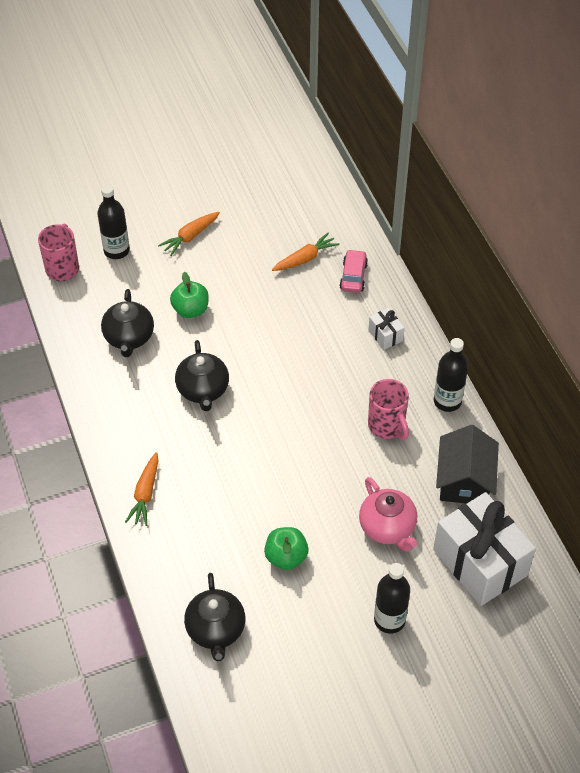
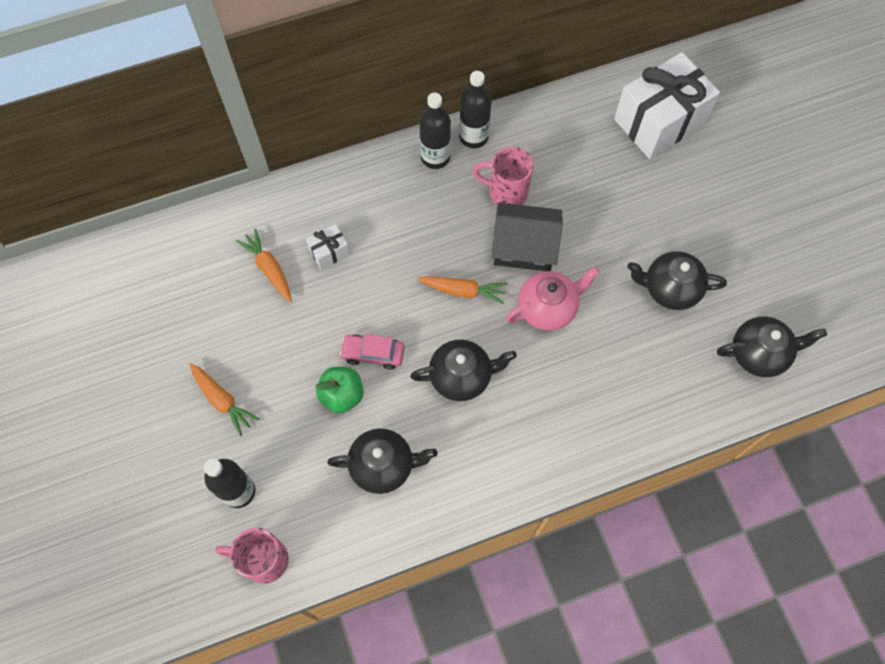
camera: 90 degrees left, 15 degrees up
orange carrot [125,452,158,526] -> orange carrot moved to [417,276,507,304]
green apple [264,527,309,570] -> black teapot [628,251,727,310]
pink car [339,249,368,293] -> pink car moved to [340,334,405,370]
pink teapot [359,477,417,552] -> pink teapot moved to [505,267,600,331]
white gift [368,308,405,350] -> white gift moved to [306,224,350,270]
pink mug [368,379,409,440] -> pink mug turned 135 degrees counterclockwise [472,147,534,205]
black bottle [374,563,410,634] -> black bottle moved to [419,93,451,169]
black house [436,425,499,504] -> black house moved to [491,203,563,271]

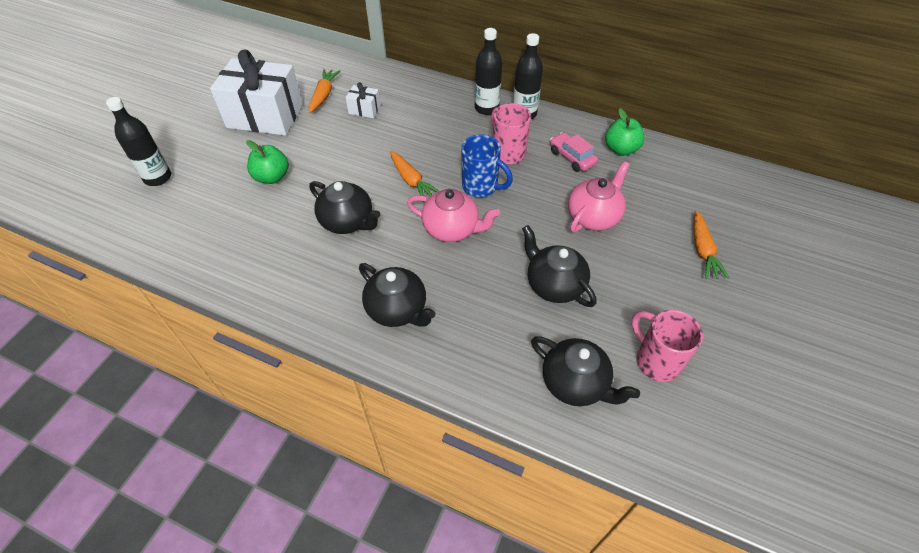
camera: 45 degrees right, 15 degrees down
orange carrot [189,363,259,436] -> orange carrot moved to [693,210,729,279]
pink mug [215,528,289,583] -> pink mug moved to [631,310,703,382]
black teapot [327,428,437,494] -> black teapot moved to [359,263,436,327]
pink car [340,334,405,370] -> pink car moved to [550,132,598,172]
black house [491,203,563,271] -> blue mug [462,135,513,197]
white gift [614,52,720,159] -> white gift moved to [210,49,303,136]
none -> pink teapot [568,161,630,233]
none -> green apple [605,108,645,156]

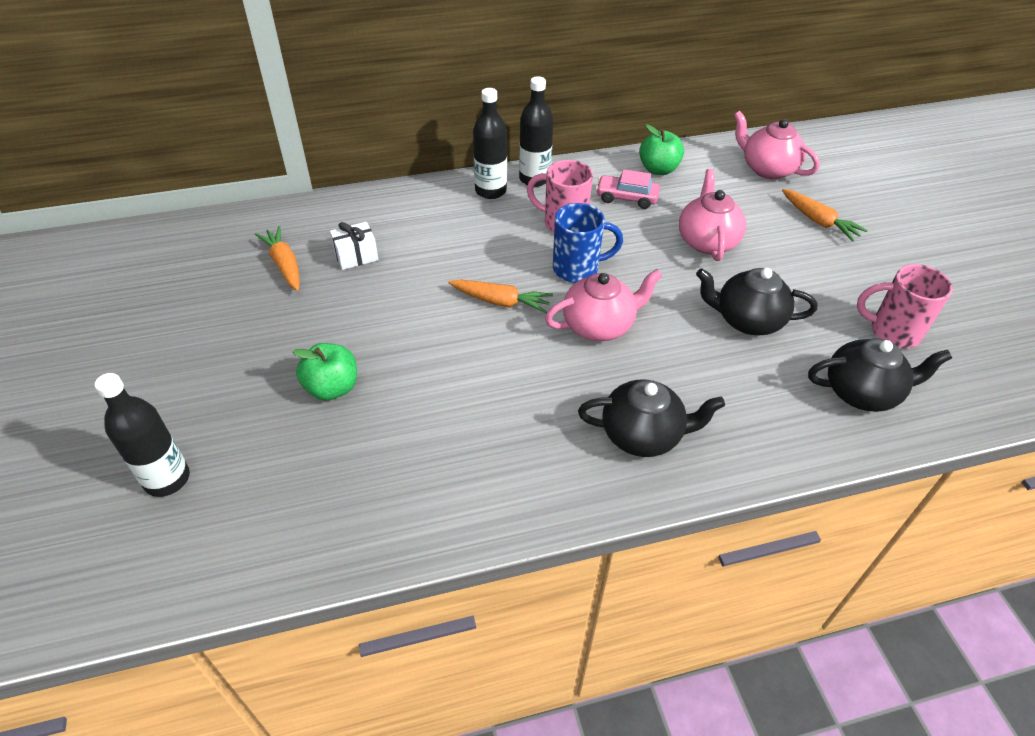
camera: 40 degrees left, 5 degrees down
white gift [210,49,303,136] -> none
black teapot [309,181,381,234] -> none
none -> pink teapot [734,111,820,179]

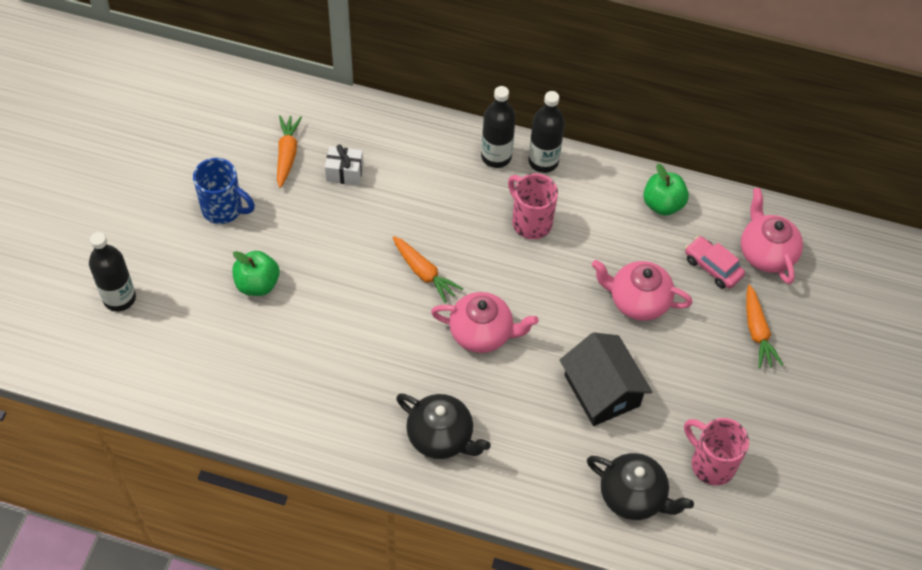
camera: 30 degrees right, 10 degrees up
blue mug [553,203,623,283] -> blue mug moved to [193,158,255,224]
pink car [596,169,660,209] -> pink car moved to [685,236,745,289]
pink teapot [679,169,746,261] -> pink teapot turned 105 degrees counterclockwise [592,260,693,321]
black teapot [696,268,817,335] -> black house [560,332,653,426]

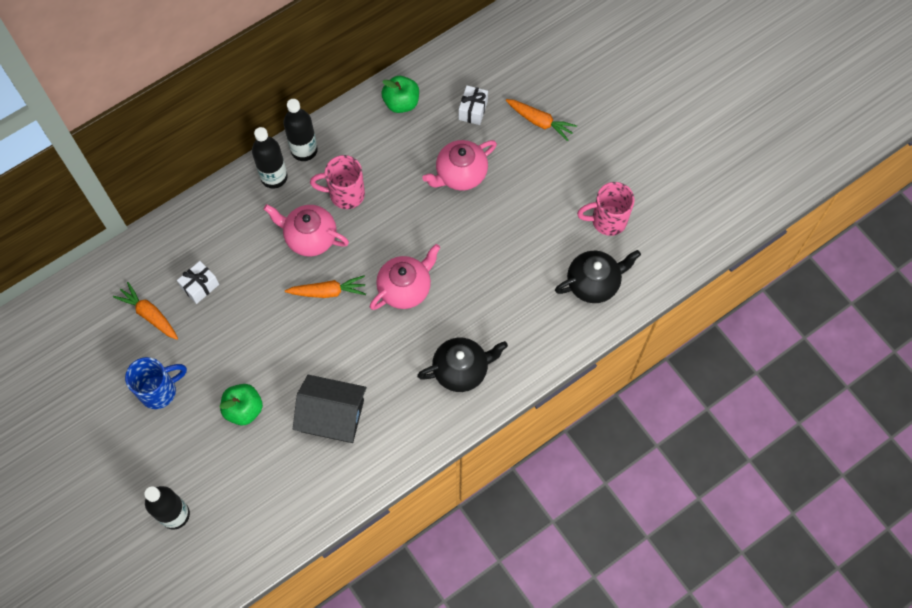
camera: 50 degrees left, 10 degrees up
black house [560,332,653,426] -> black house moved to [293,375,367,443]
pink car [685,236,745,289] -> white gift [459,85,488,125]
pink teapot [741,188,803,284] -> pink teapot moved to [264,204,349,256]

